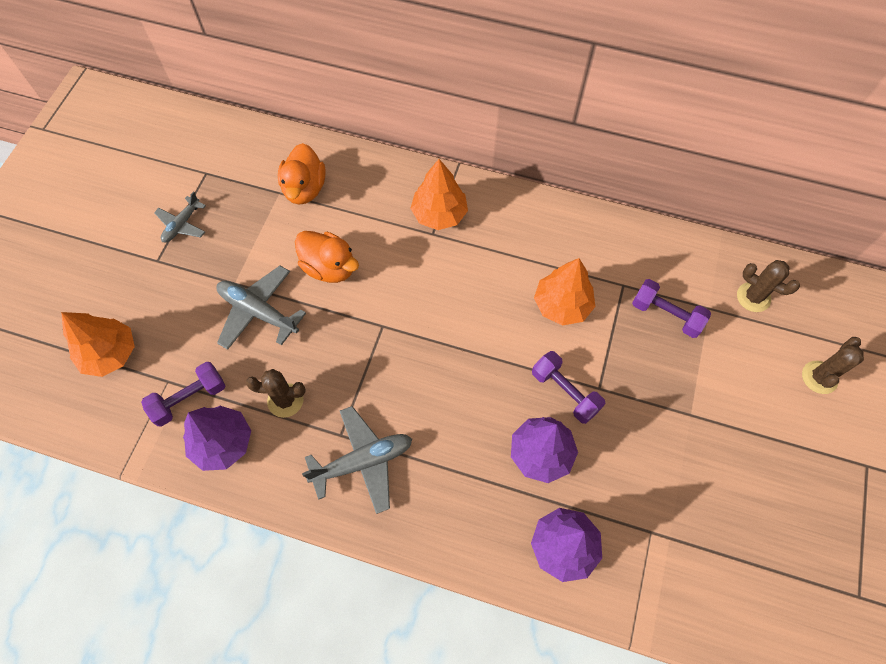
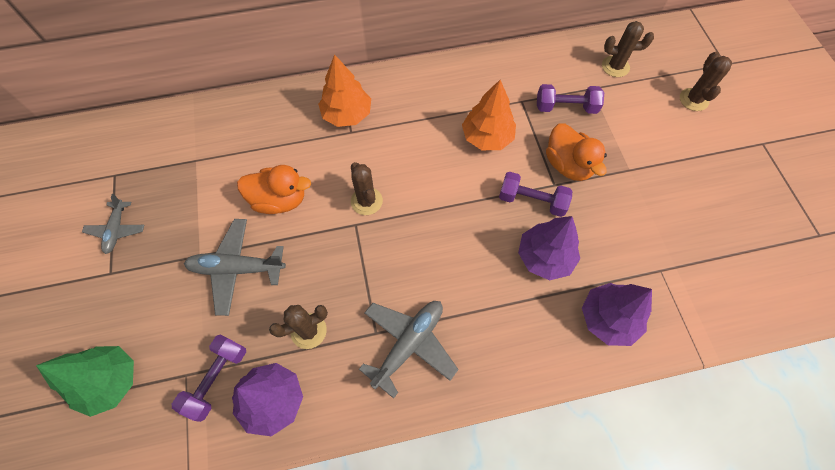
camera: 30 degrees left, 0 degrees up
orange tree [61,312,135,377] -> green tree [36,346,134,417]
orange duck [278,143,326,205] -> orange duck moved to [546,123,607,181]
none -> brown cactus [351,162,383,215]

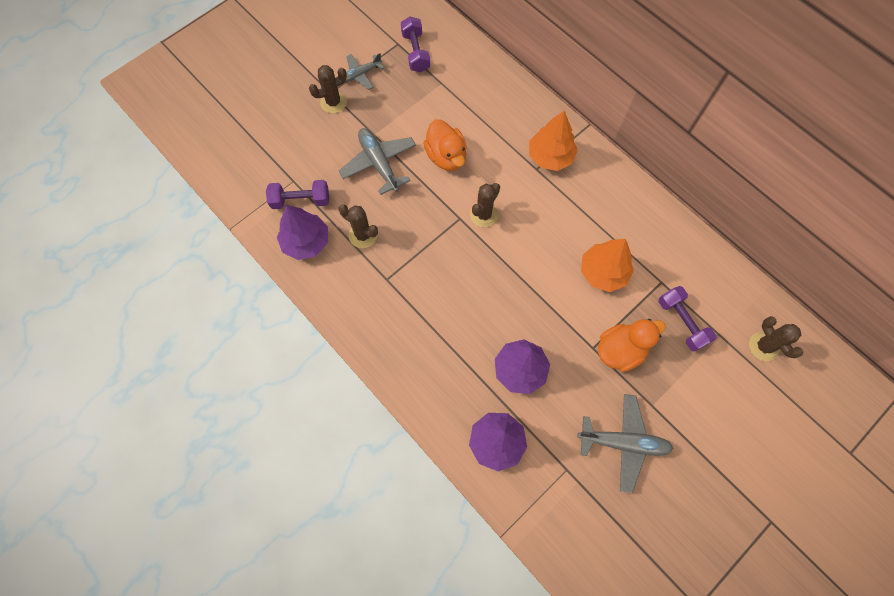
camera: 60 degrees right, 5 degrees up
green tree [36,346,134,417] -> none
grey plane [359,301,459,398] -> grey plane moved to [578,394,674,493]
purple dumbbell [499,172,572,217] -> purple dumbbell moved to [401,16,430,72]
orange duck [546,123,607,181] -> orange duck turned 150 degrees counterclockwise [598,319,666,372]
brown cactus [680,52,732,111] -> brown cactus moved to [309,65,347,113]

